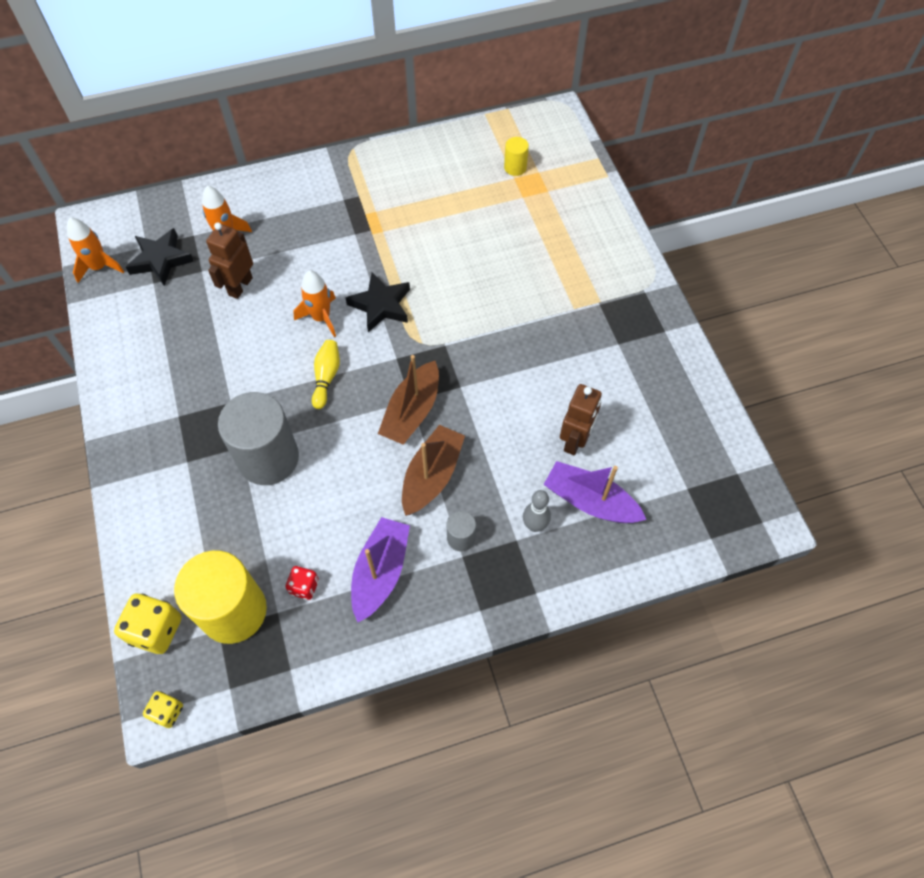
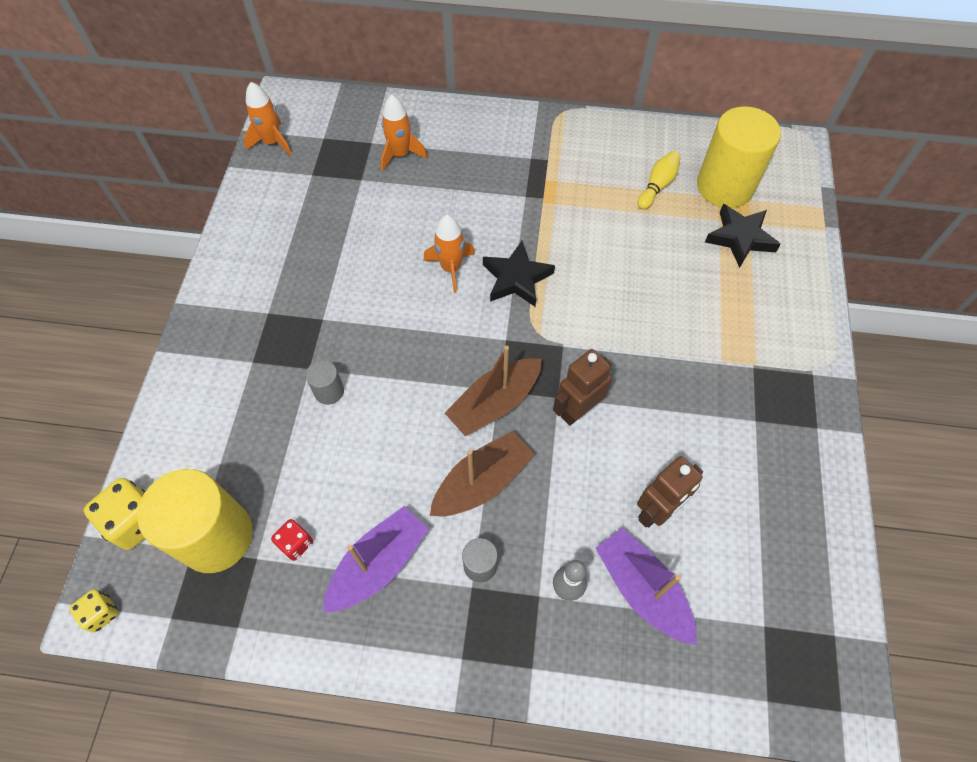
camera: 25 degrees right, 0 degrees up
black star [126,228,194,286] -> black star moved to [705,204,781,268]
brown robot [206,222,253,299] -> brown robot moved to [553,349,612,426]
grey cylinder [218,392,299,485] -> grey cylinder [306,360,344,405], size x0.45
yellow bowling pin [312,340,340,409] -> yellow bowling pin moved to [637,151,681,210]
yellow cylinder [504,137,529,176] -> yellow cylinder [697,106,781,208], size x2.24

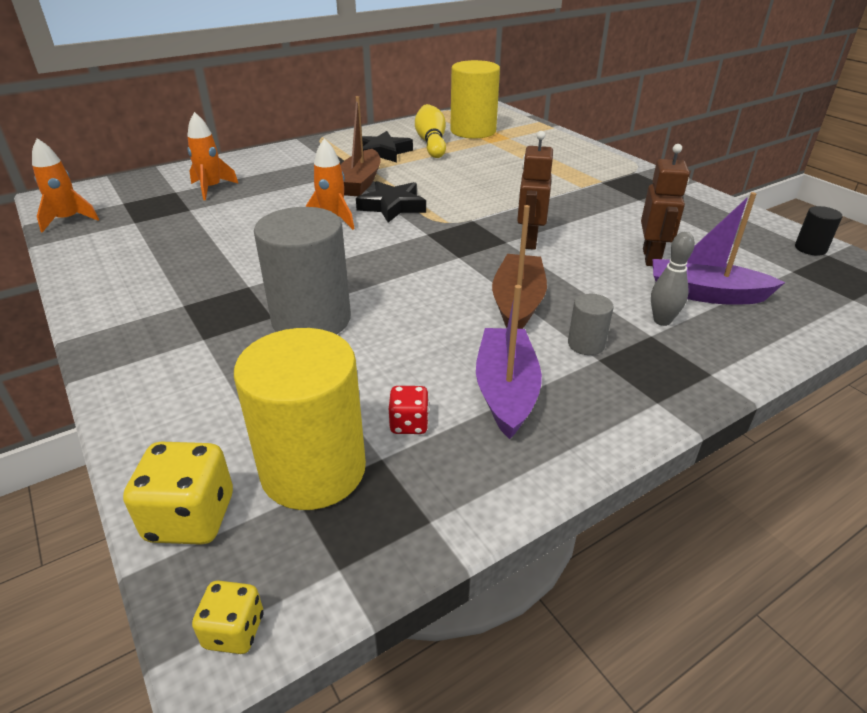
camera: 40 degrees left, 25 degrees down
grey cylinder [306,360,344,405] -> grey cylinder [254,207,351,335], size x2.24
brown boat [445,346,542,436] -> brown boat moved to [340,96,381,196]
yellow bowling pin [637,151,681,210] -> yellow bowling pin [415,104,446,158], size x1.52
black star [705,204,781,268] -> black star moved to [362,131,413,163]
none -> black cylinder [795,206,842,256]

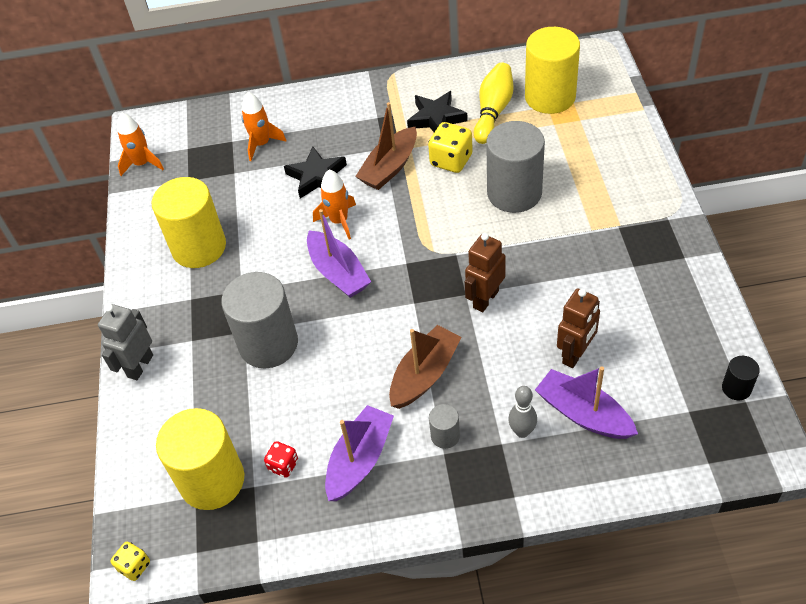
camera: 30 degrees right, 15 degrees up
yellow dice [123,442,233,545] -> yellow dice moved to [428,122,473,173]
black star [356,181,426,223] -> black star moved to [284,147,347,198]
none -> grey robot [98,304,153,380]
none -> yellow cylinder [152,177,226,268]
none -> purple boat [307,209,371,298]
none -> grey cylinder [486,121,545,213]

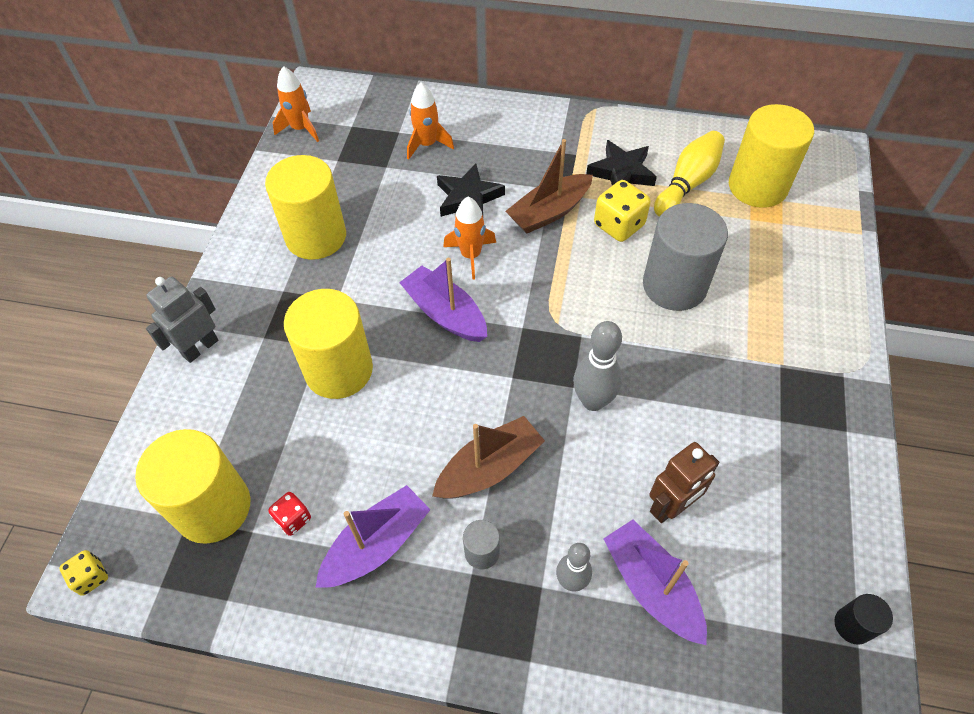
camera: 15 degrees right, 5 degrees up
grey cylinder [221,272,298,368] -> yellow cylinder [284,289,373,399]
purple boat [307,209,371,298] -> purple boat turned 150 degrees clockwise [399,258,487,342]
brown robot [465,233,506,312] -> grey bowling pin [573,321,622,411]

